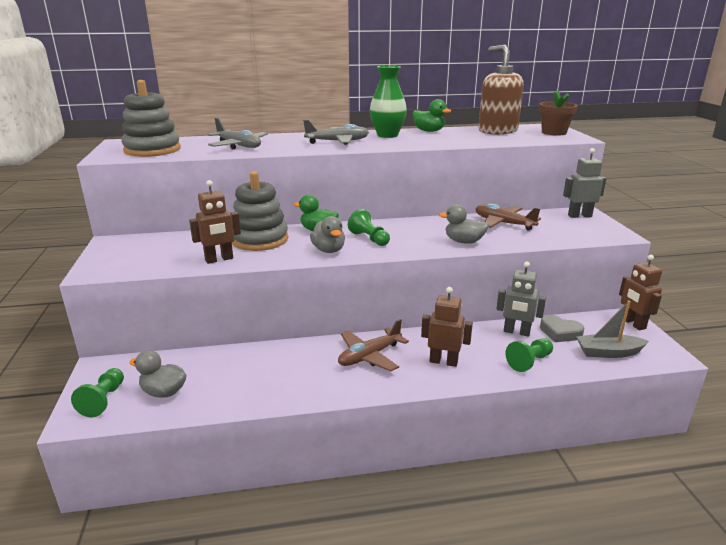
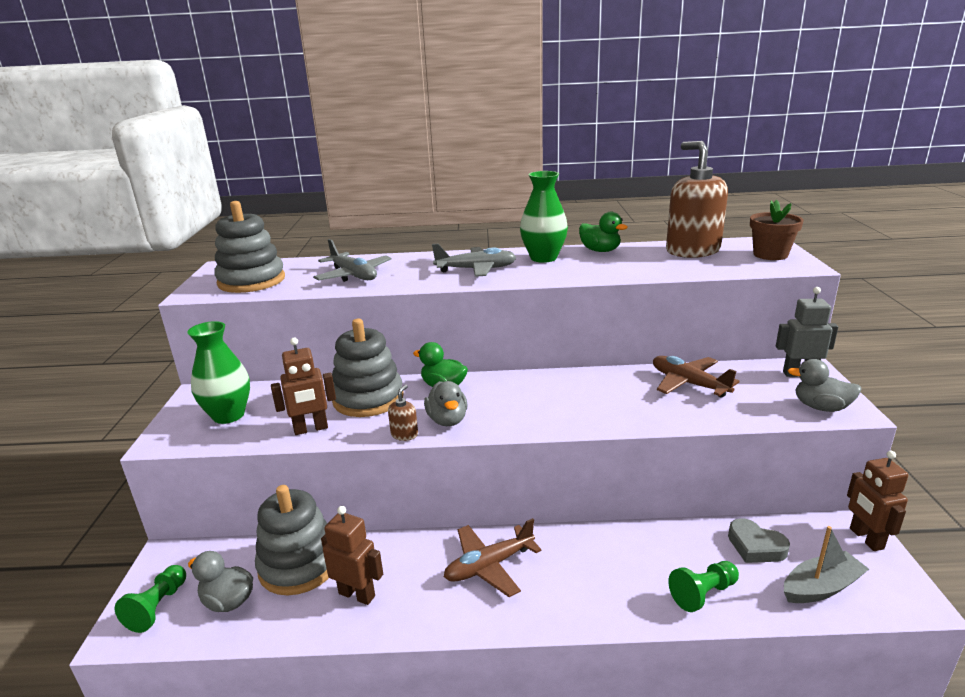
camera: 10 degrees right, 0 degrees up
green pawn [348,209,390,246] -> none
brown robot [421,287,473,367] -> brown robot moved to [321,506,383,605]
grey duck [439,204,489,244] -> grey duck moved to [787,359,862,412]
grey robot [496,262,546,337] -> none
grey boat [576,301,649,358] -> grey boat turned 150 degrees clockwise [784,526,869,603]
none -> green vase [187,321,250,424]
none -> grey stacking toy [255,485,329,595]
none -> brown soap dispenser [388,385,418,441]

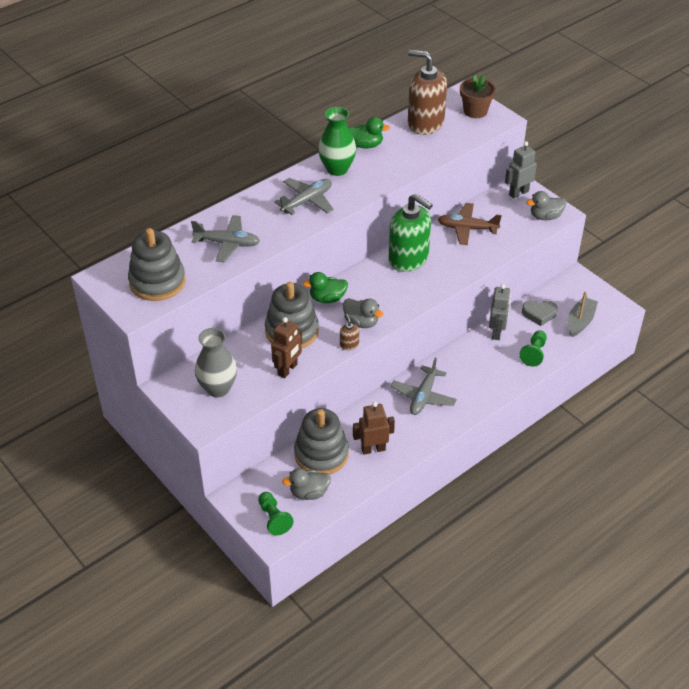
camera: 40 degrees left, 20 degrees up
green vase [187,321,250,424] -> grey vase [195,328,237,397]
brown plane [444,518,542,597] -> grey plane [391,358,457,415]
brown robot [847,451,908,551] -> none
none -> green soap dispenser [389,194,433,272]
none -> grey robot [489,284,511,340]

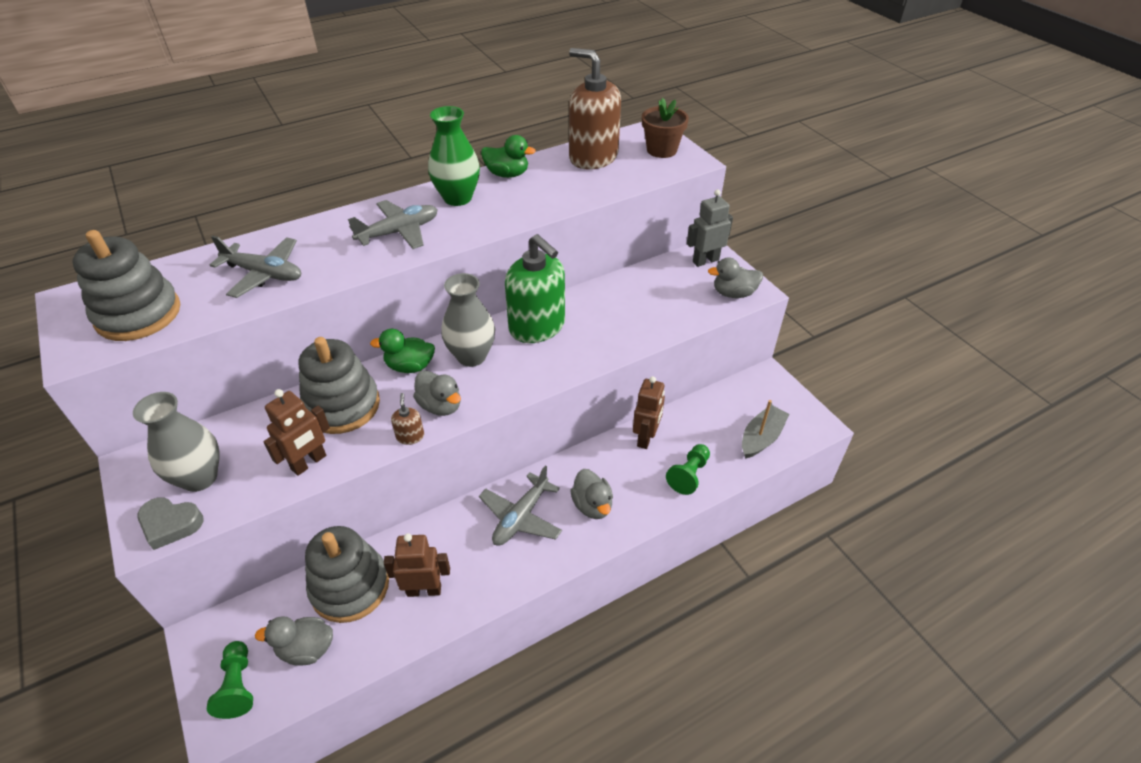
camera: 10 degrees right, 0 degrees up
brown plane [438,203,502,245] -> none
grey robot [489,284,511,340] -> brown robot [633,376,665,449]
grey heart [522,300,558,326] -> grey heart moved to [138,497,204,550]
none -> grey vase [441,273,495,367]
none -> grey duck [570,469,613,519]

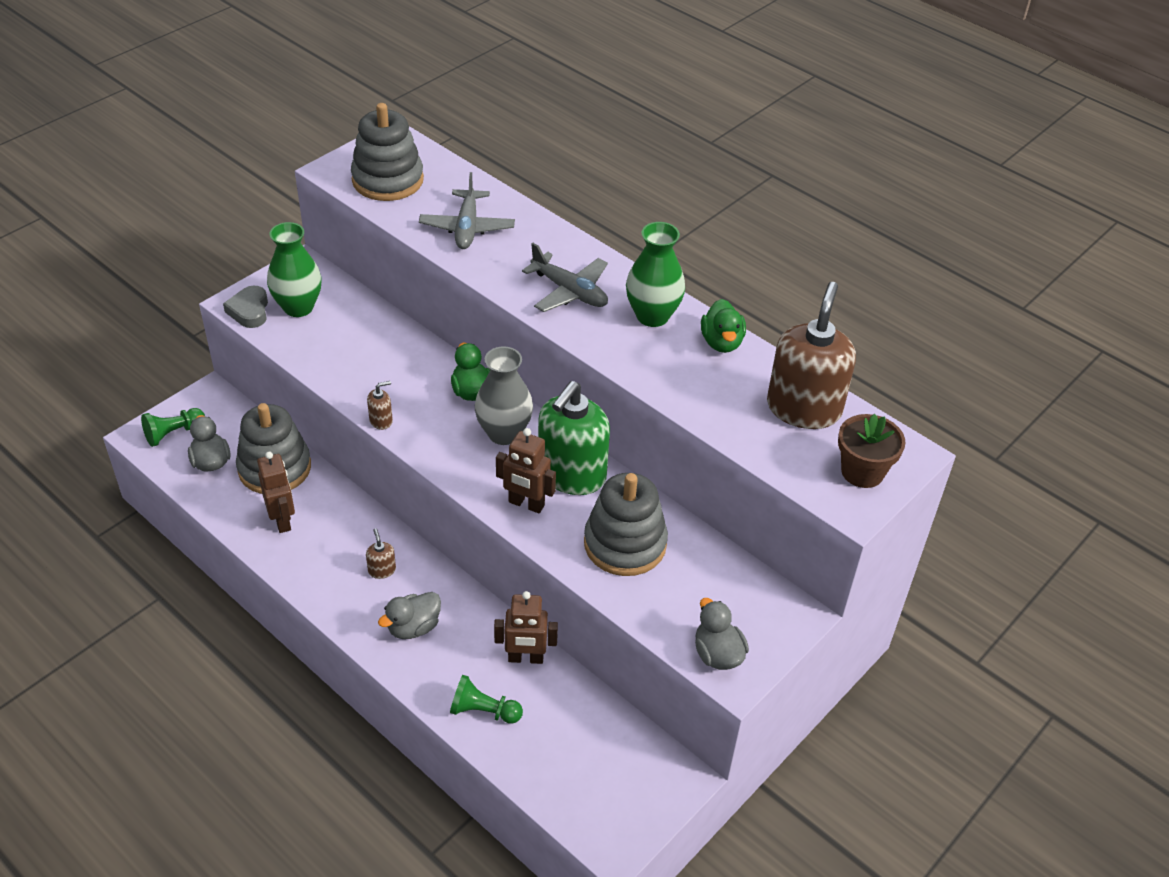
camera: 70 degrees right, 0 degrees up
grey vase [133,392,220,492] -> green vase [267,222,322,317]
brown robot [263,389,330,476] -> brown robot moved to [496,428,556,513]
grey stacking toy [299,337,380,434] -> grey stacking toy moved to [584,473,668,576]
grey duck [413,370,461,416] -> none
grey plane [479,466,562,546] -> brown soap dispenser [366,529,396,579]
grey robot [687,189,733,267] -> none
grey boat [742,400,789,459] -> none

